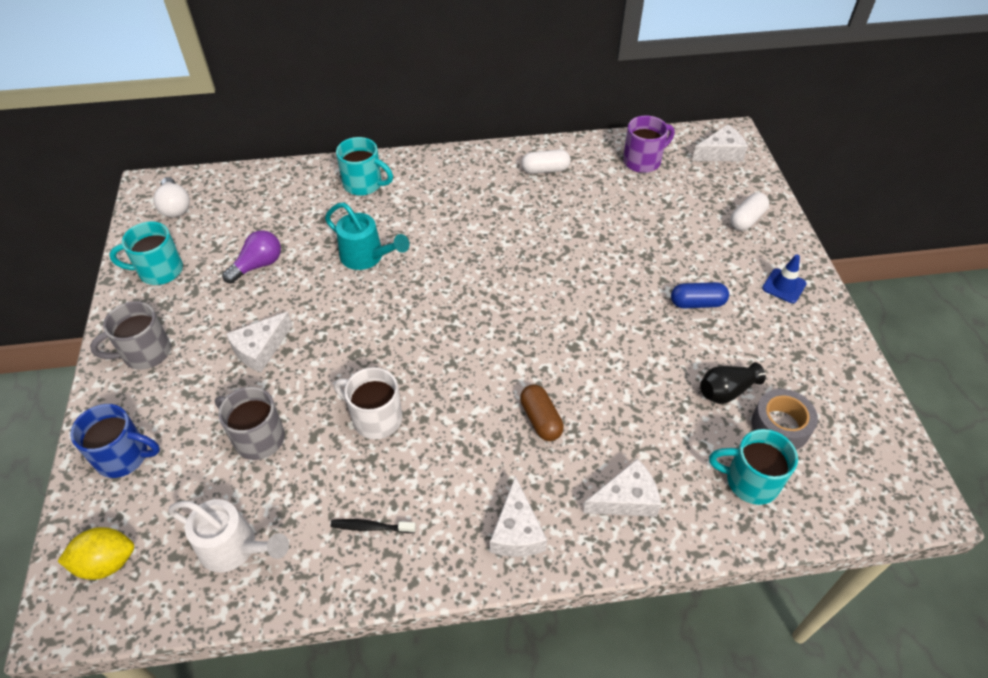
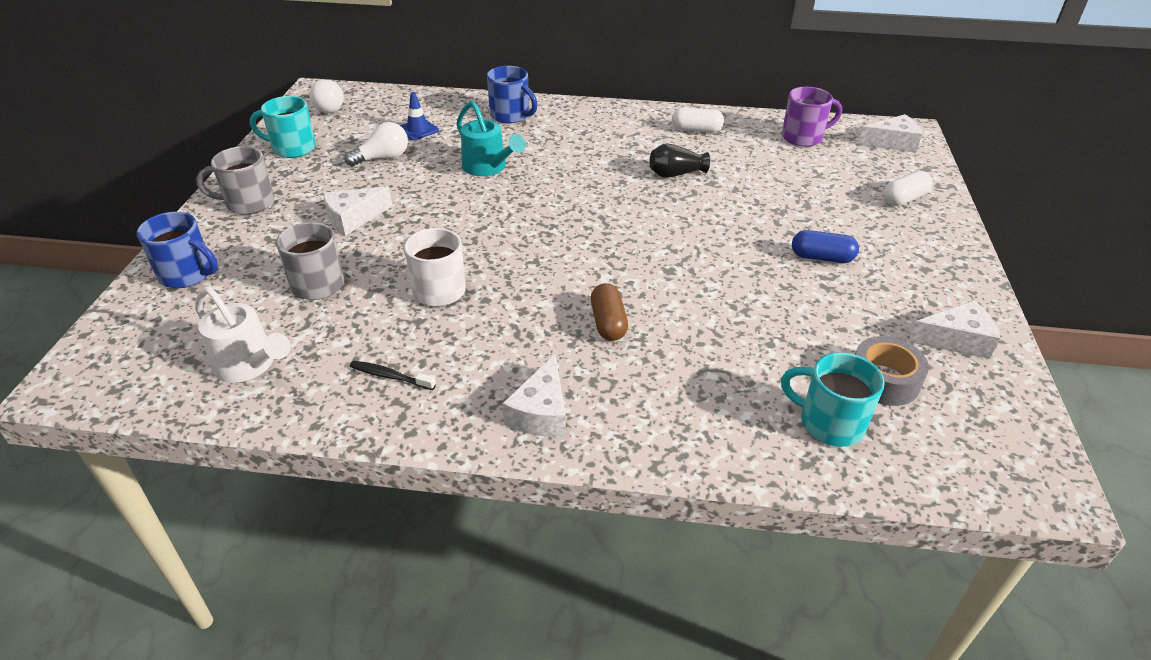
camera: 15 degrees right, 10 degrees down
yellow lemon [58,527,134,580] -> none
purple light bulb [222,230,281,284] -> white light bulb [344,122,408,166]
turquoise mug [336,137,393,196] -> blue mug [487,66,538,124]
white cheese [583,458,661,517] -> white cheese moved to [908,300,1000,359]
black vase [700,362,766,404] -> black vase moved to [649,143,710,178]
blue traffic cone [762,255,807,303] -> blue traffic cone moved to [400,92,439,141]

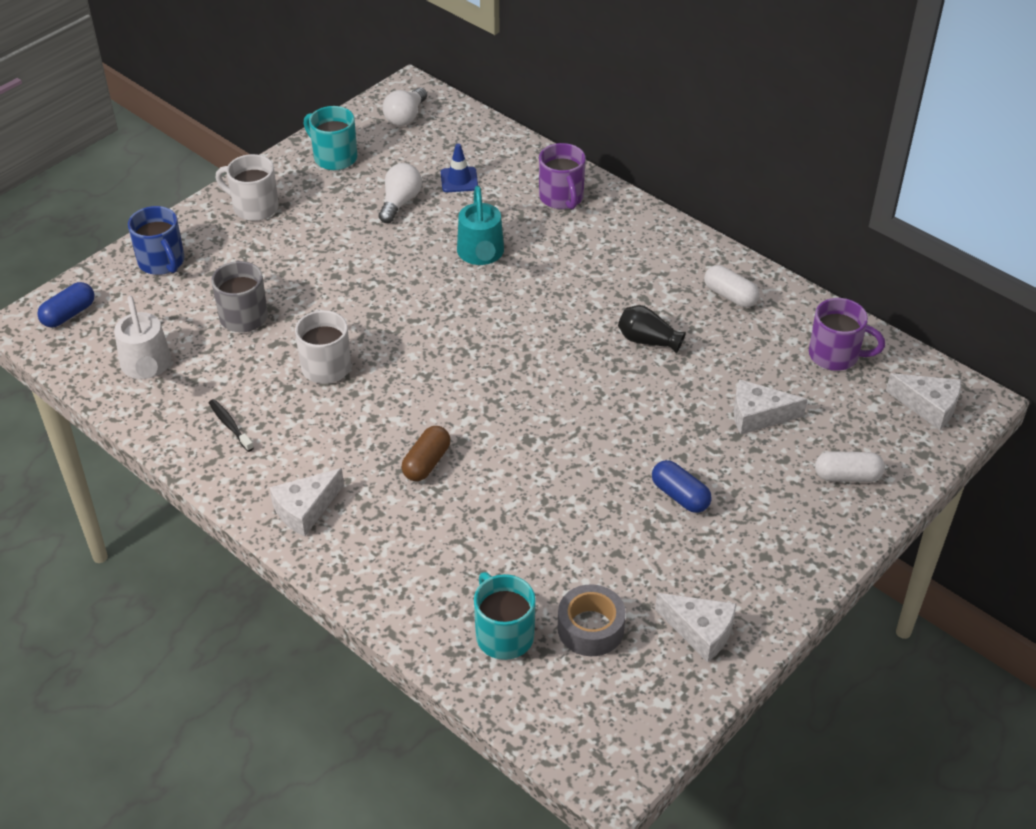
camera: 35 degrees right, 5 degrees up
grey mug [196,146,274,215] -> white mug [216,154,279,221]
white cheese [323,186,393,236] -> white cheese moved to [734,379,808,434]
white light bulb [344,122,408,166] -> white light bulb turned 75 degrees counterclockwise [379,163,422,223]
blue mug [487,66,538,124] -> purple mug [539,143,586,209]
none -> blue capsule [37,282,95,328]

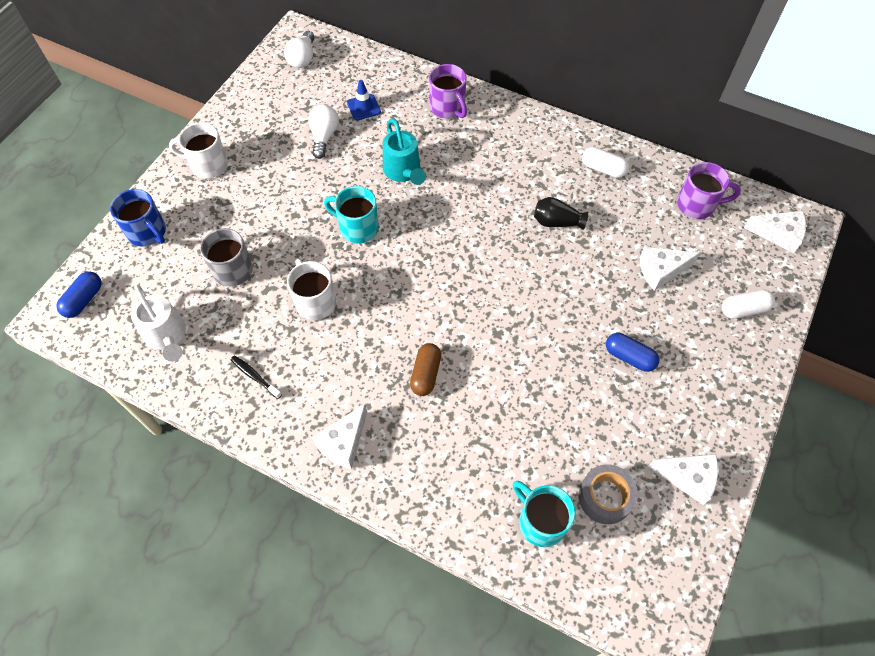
camera: 15 degrees left, 15 degrees up
turquoise mug [303,106,357,170] -> turquoise mug moved to [324,186,379,244]

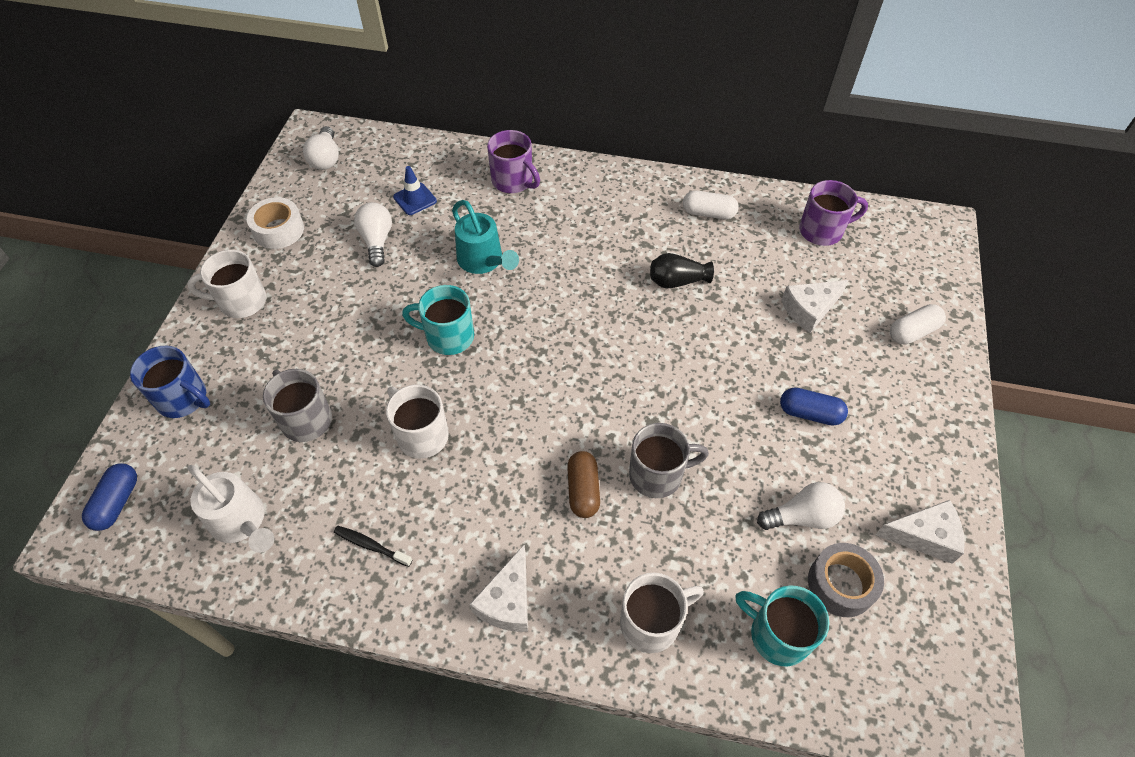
camera: 15 degrees left, 5 degrees down
white cheese [744,211,806,254] -> none
none -> white tape [247,197,304,249]
none -> white mug [620,573,704,653]
none -> grey mug [629,423,709,498]
none -> white light bulb [757,482,845,530]

